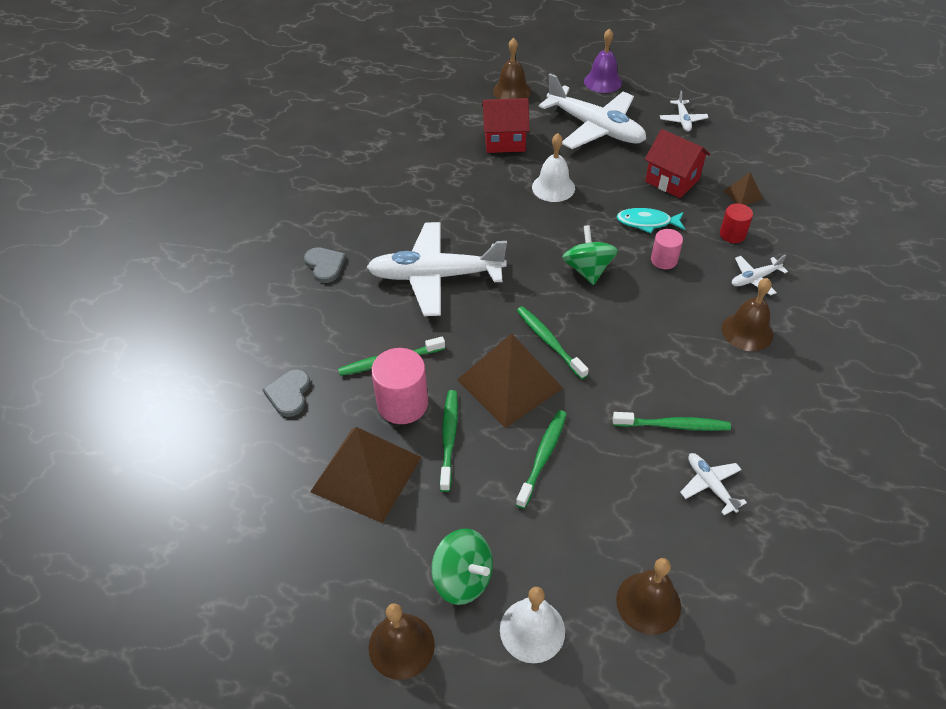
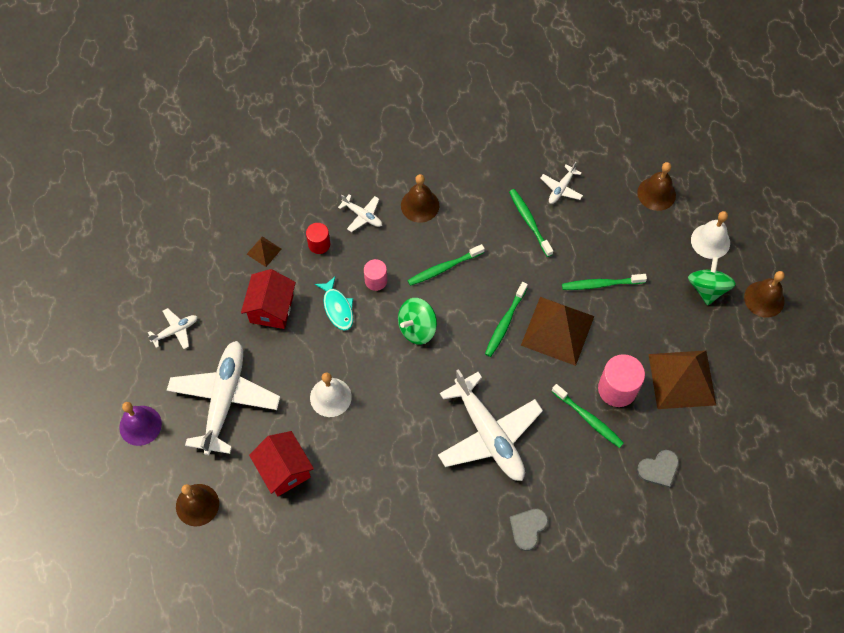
camera: 120 degrees left, 15 degrees up
green toothbrush [440,390,458,492] -> green toothbrush moved to [407,244,485,286]

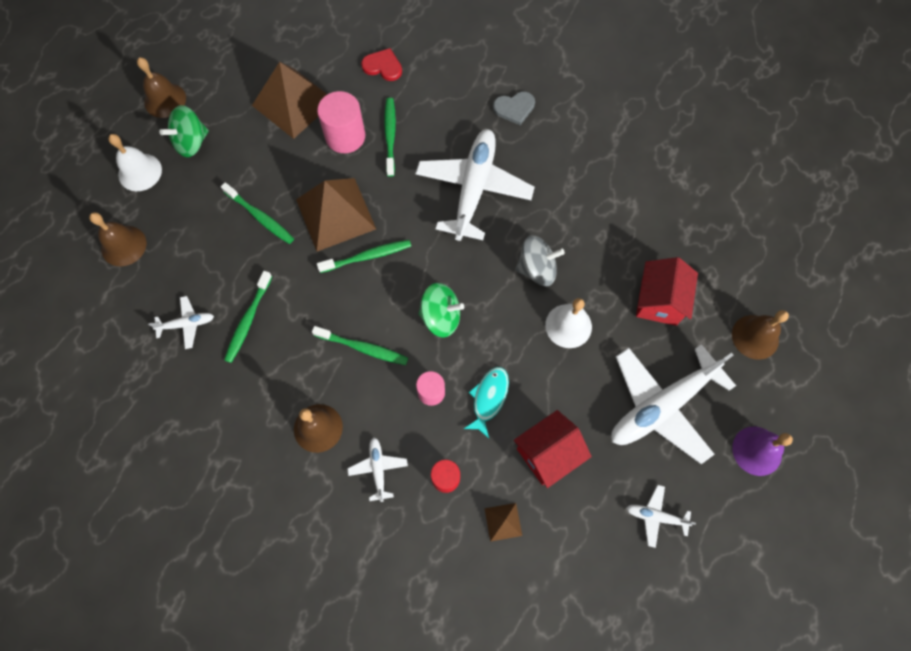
camera: 135 degrees left, 5 degrees up
grey heart [637,450,679,488] -> red heart [361,48,402,81]
none -> grey spinning top [516,235,565,286]

